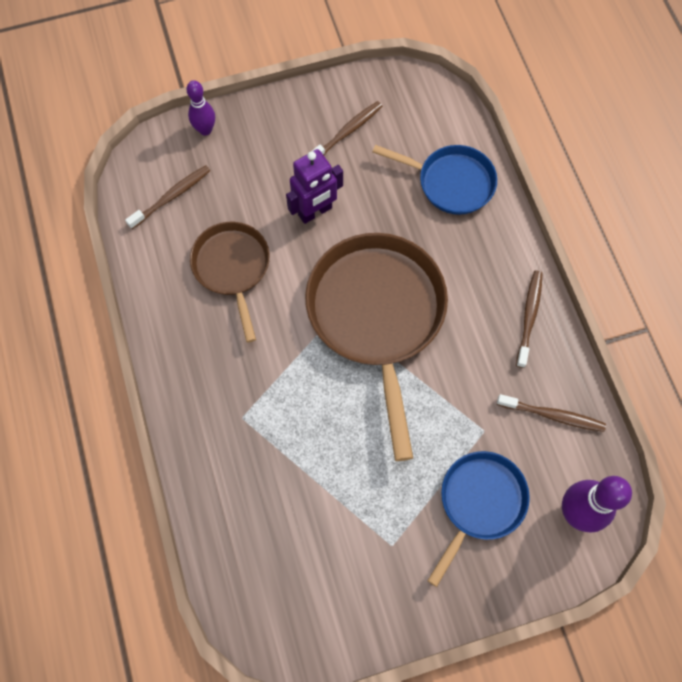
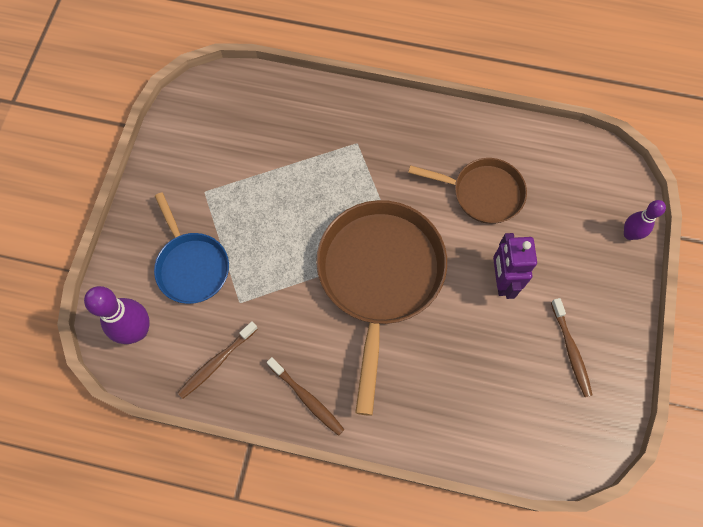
camera: 120 degrees right, 0 degrees up
brown toothbrush [125,165,211,229] -> none
brown pan [305,233,448,461] -> brown pan turned 105 degrees counterclockwise [316,200,447,416]
blue pan [372,145,497,215] -> none

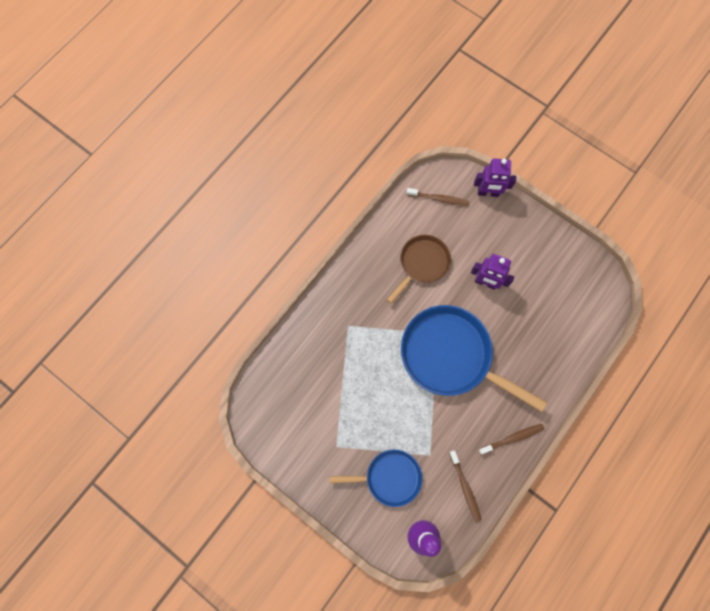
camera: 65 degrees left, 5 degrees up
brown pan [316,200,447,416] -> blue pan [401,305,547,412]
brown toothbrush [551,298,593,397] -> brown toothbrush moved to [406,188,469,206]
purple bowling pin [624,200,666,240] -> purple robot [474,158,517,197]

